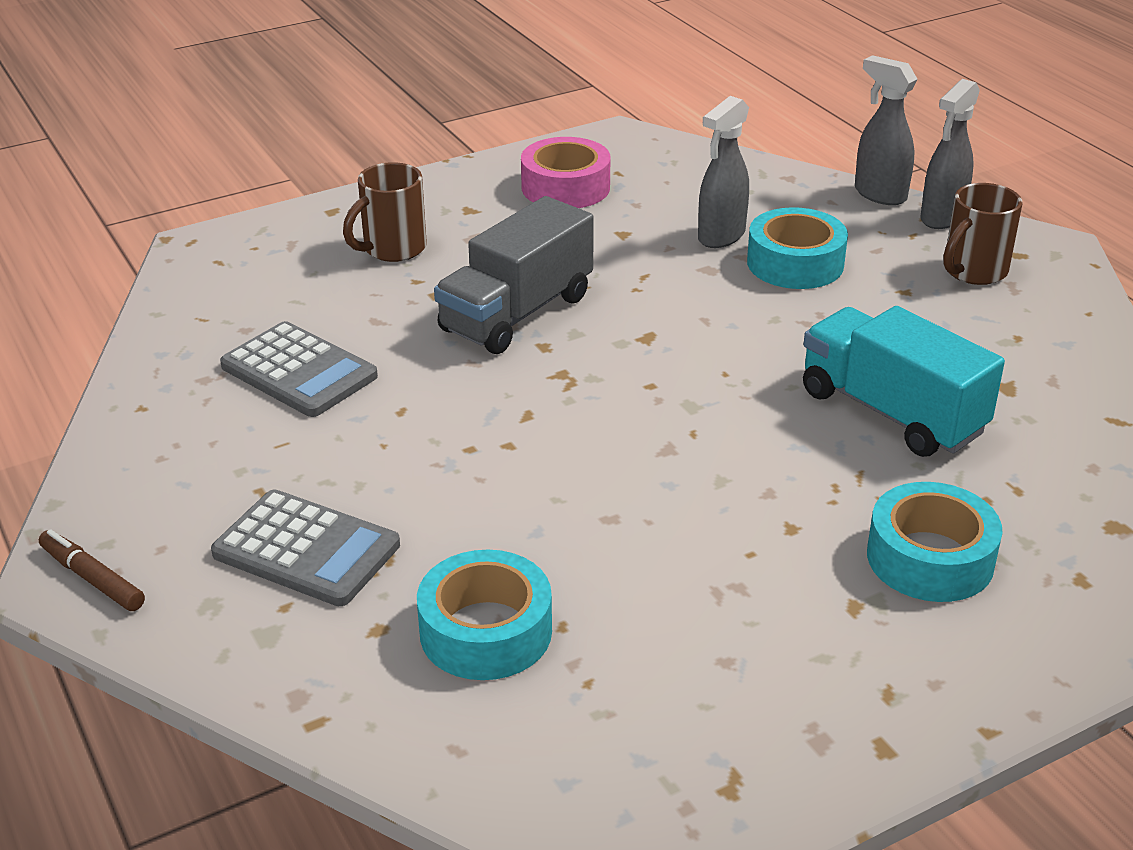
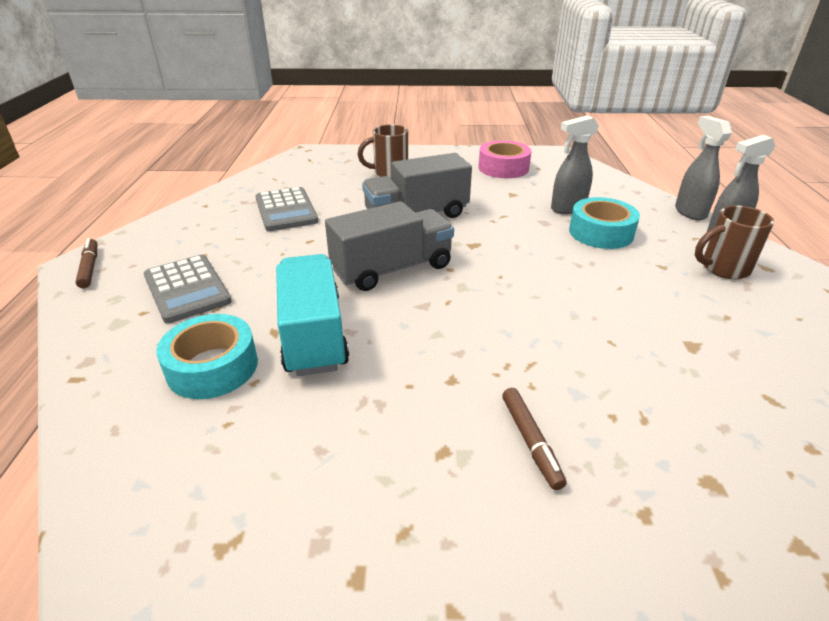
camera: 30 degrees right, 0 degrees up
turquoise truck [803,306,1005,457] -> turquoise truck moved to [276,254,349,376]
turquoise tape [867,482,1003,602] -> brown marker [502,388,567,490]
none -> grey truck [325,201,454,291]

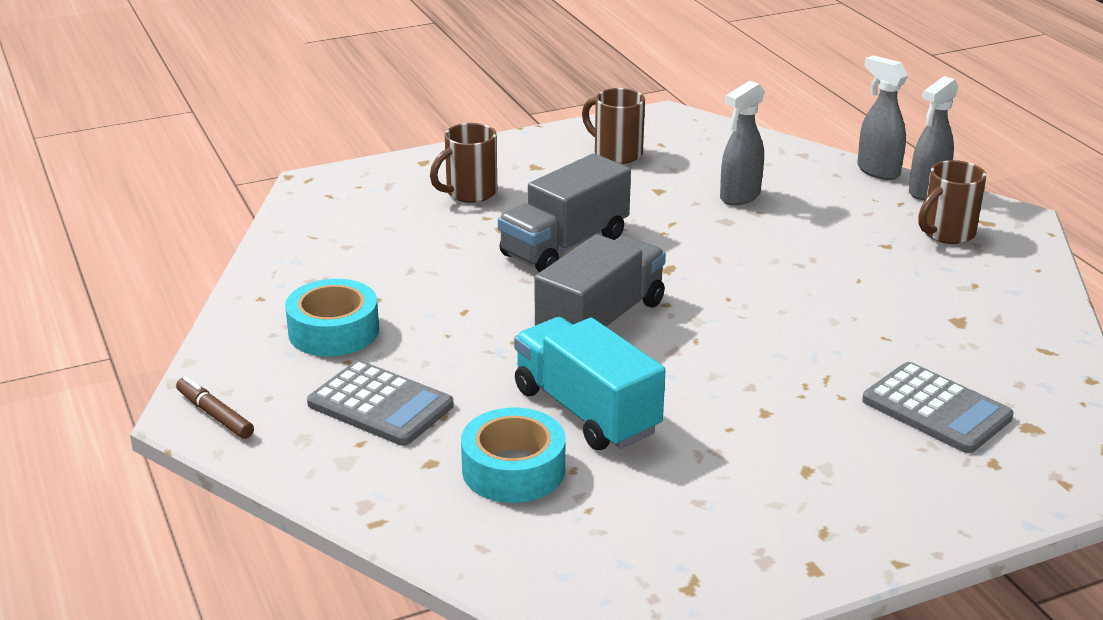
camera: 25 degrees left, 5 degrees down
grey calculator [255,187,318,231] -> grey calculator moved to [862,362,1013,453]
pink tape [478,140,531,178] -> brown mug [582,88,645,164]
brown marker [502,388,567,490] -> none
turquoise tape [569,197,640,249] -> turquoise tape moved to [285,279,379,357]

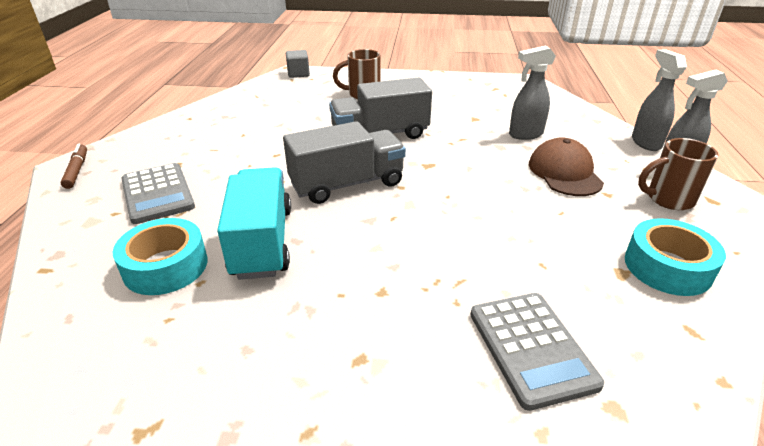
camera: 30 degrees right, 5 degrees up
turquoise tape [285,279,379,357] -> turquoise tape moved to [625,218,726,296]
brown mug [582,88,645,164] -> none
none -> grey cube [286,50,310,78]
none -> brown cap [529,138,604,196]

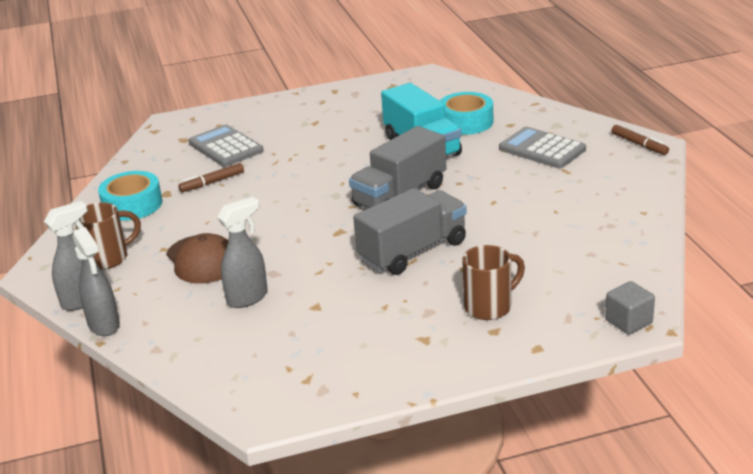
camera: 160 degrees right, 5 degrees down
none -> brown marker [178,163,244,192]

